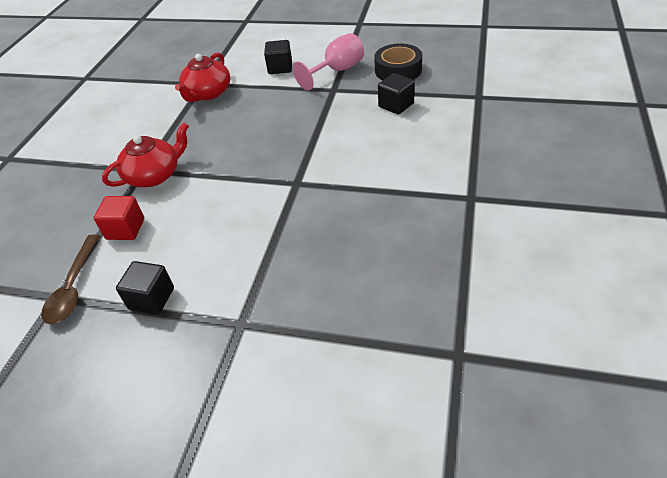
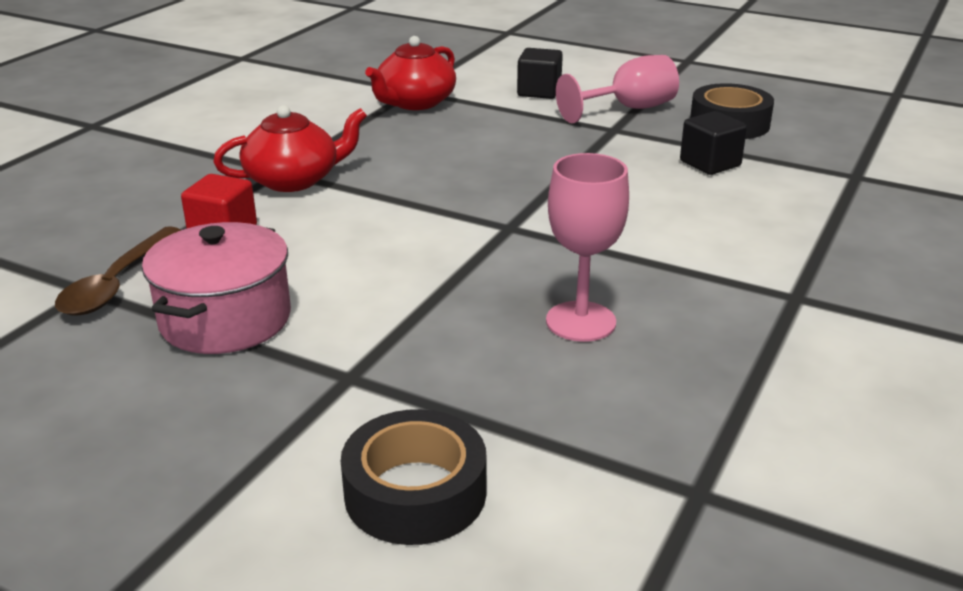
camera: 10 degrees right, 15 degrees down
black cube [116,261,174,315] -> pink pot [142,222,291,354]
none -> black tape [341,409,487,545]
none -> pink goblet [546,153,629,342]

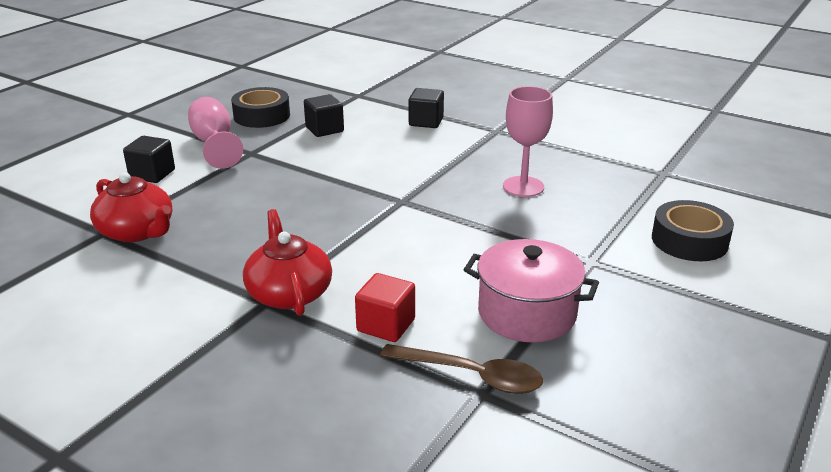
camera: 85 degrees left, 0 degrees up
none -> black cube [409,88,444,128]

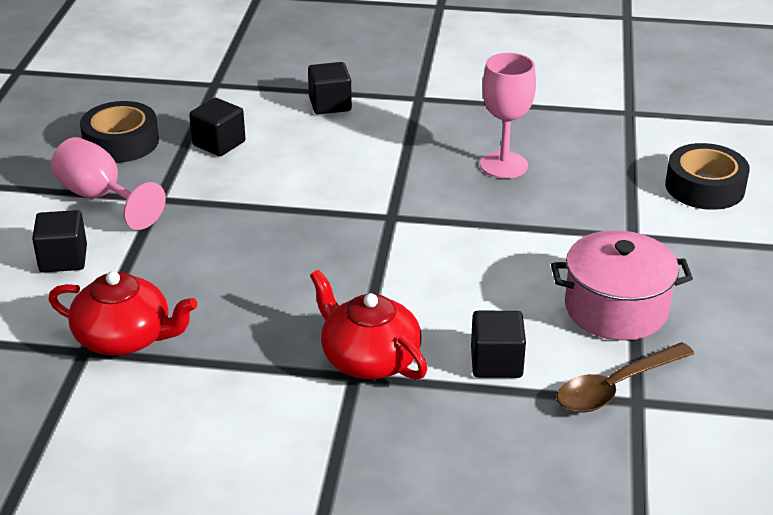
camera: 25 degrees left, 5 degrees up
red cube [355,273,415,342] -> black cube [471,311,526,378]
brown spoon [380,344,543,394] -> brown spoon turned 150 degrees clockwise [557,342,694,413]

